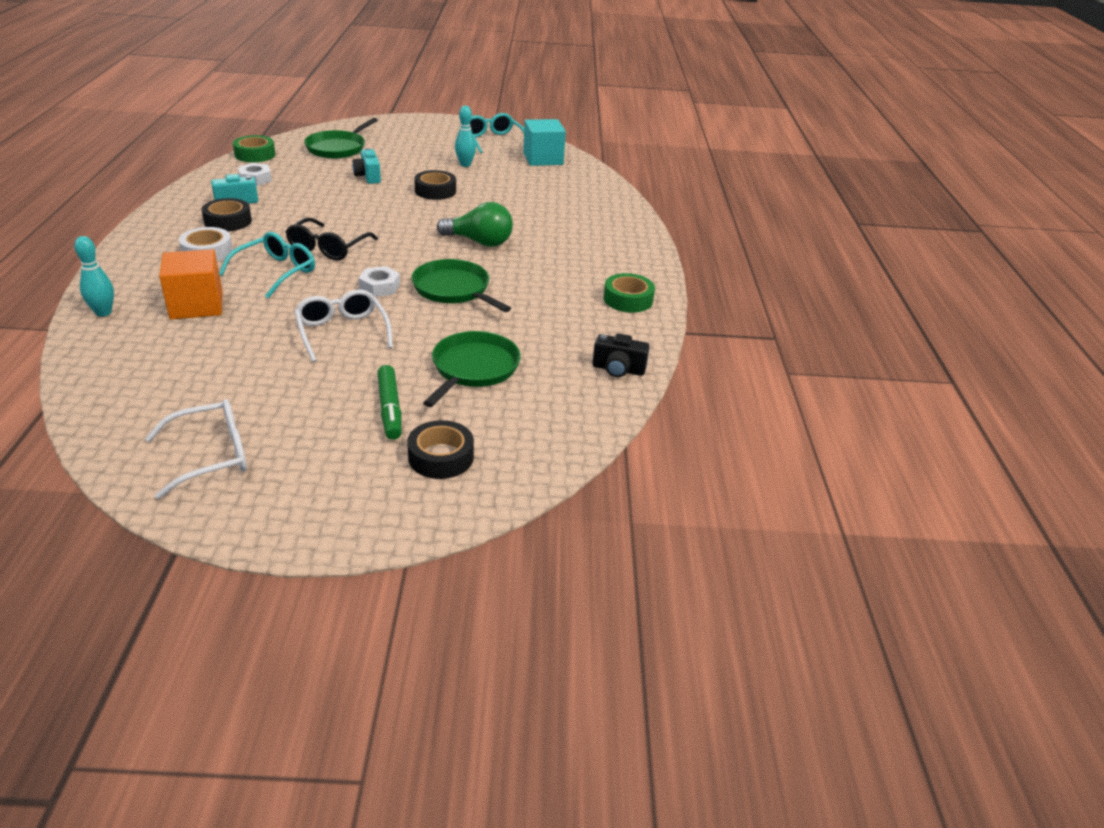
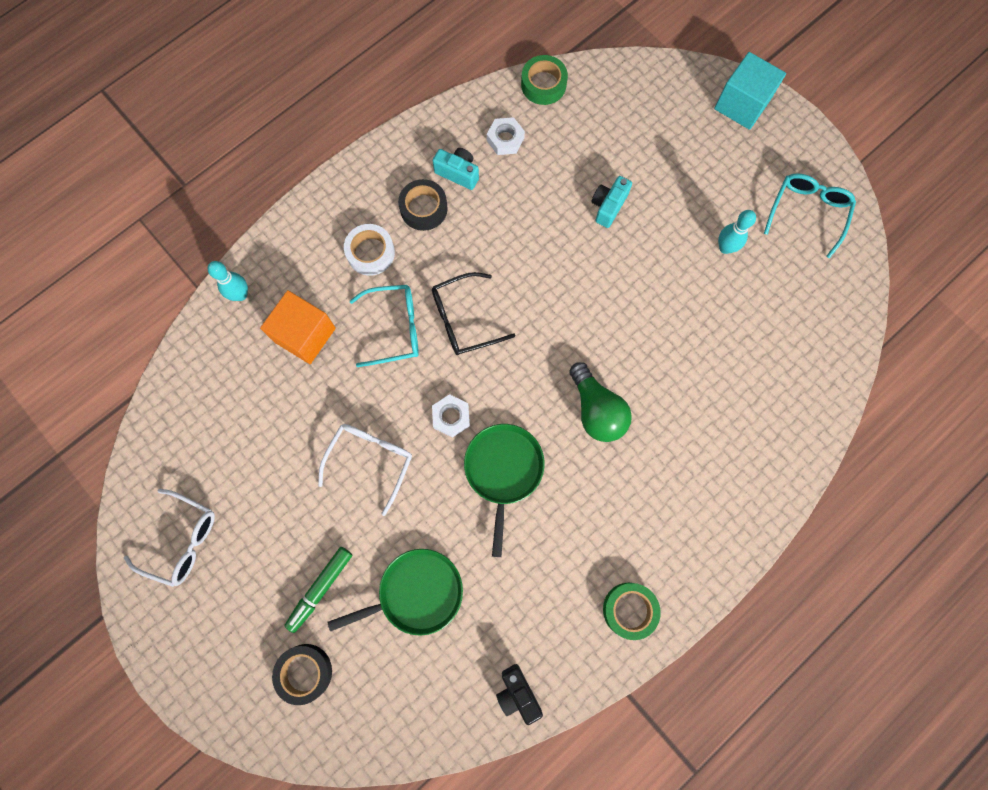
camera: 50 degrees right, 40 degrees up
green pan [304,118,378,159] -> none
black tape [414,170,456,200] -> none
turquoise cube [523,119,566,166] -> turquoise cube moved to [714,52,786,130]

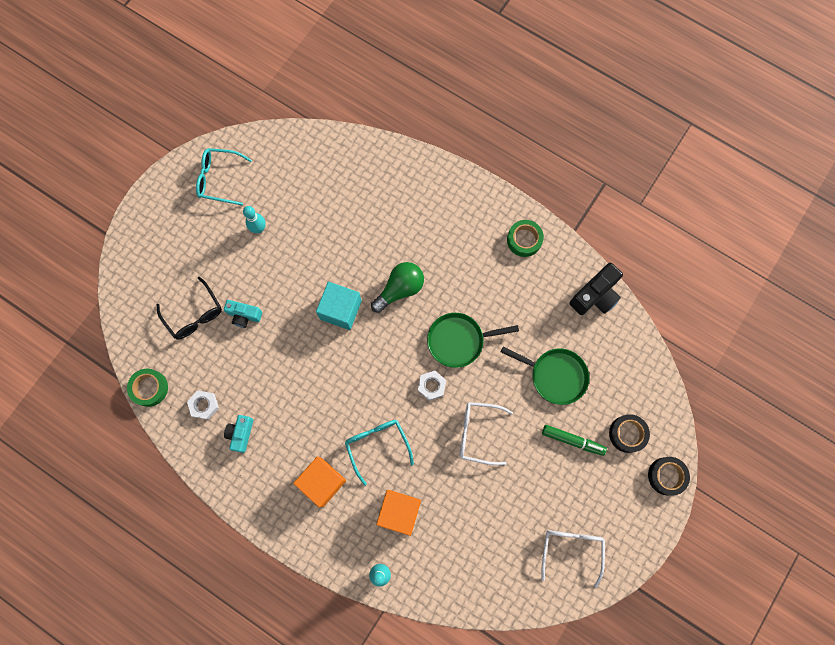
camera: 105 degrees left, 0 degrees up
green pan [328,549,463,636] -> green pan turned 150 degrees clockwise [501,347,589,405]
white tape [344,224,395,276] -> orange cube [293,456,346,507]
black tape [398,179,448,231] -> black tape moved to [648,457,690,496]
black glasses [432,272,515,355] -> black glasses moved to [157,277,222,340]
black camera [496,664,543,725] -> black camera [569,263,623,315], size x1.56
turquoise cube [714,52,786,130] -> turquoise cube moved to [316,282,362,330]

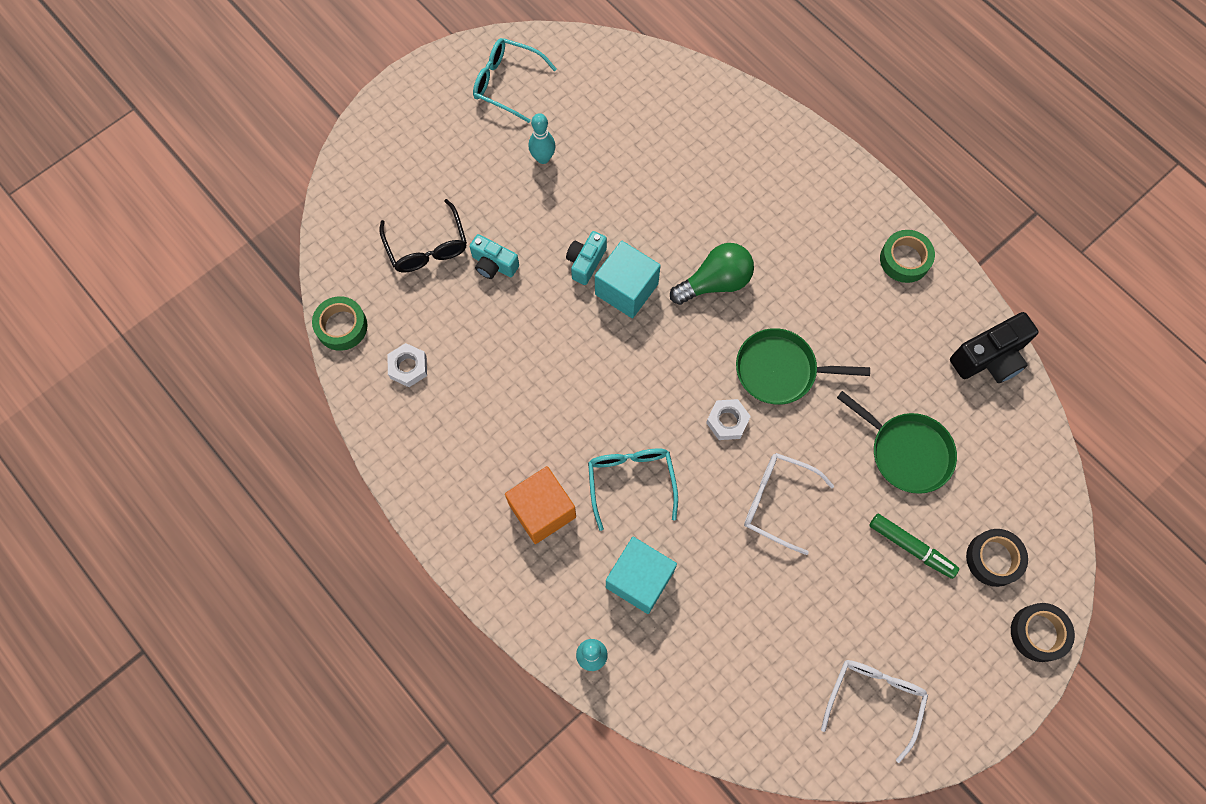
camera: 15 degrees right, 5 degrees down
turquoise camera [224,415,253,453] -> turquoise camera moved to [566,231,607,285]
orange cube [376,490,421,536] -> turquoise cube [606,537,677,614]

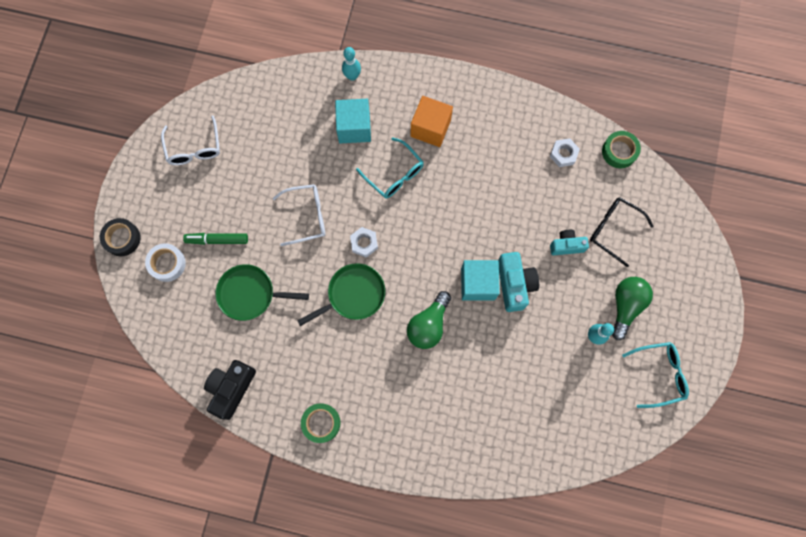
camera: 145 degrees right, 5 degrees up
turquoise camera [566,231,607,285] -> turquoise camera [498,252,539,312], size x1.56
black tape [966,529,1028,587] -> white tape [145,243,186,282]
none -> green light bulb [612,277,653,340]

